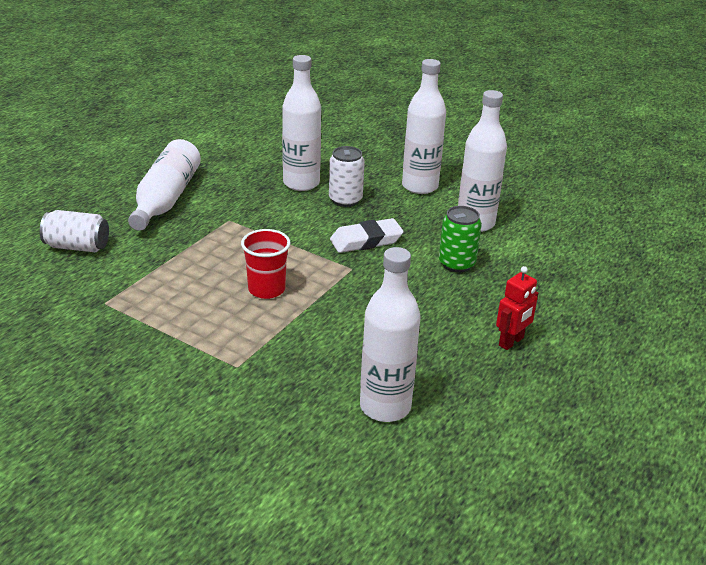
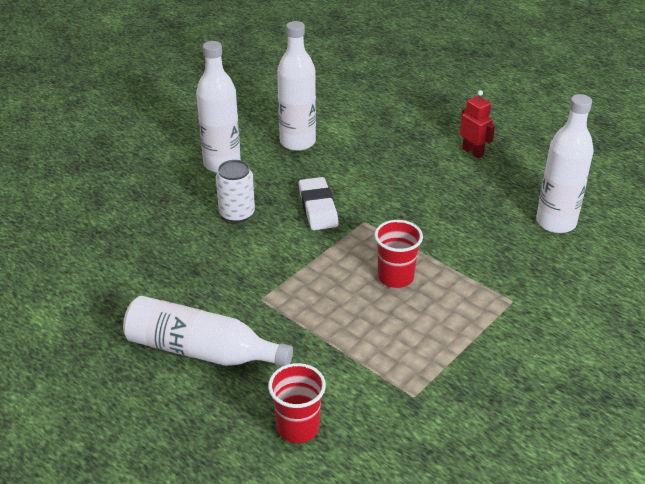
camera: 80 degrees left, 5 degrees up
white can [40,210,109,252] -> red cup [268,363,326,443]
white bottle [282,55,321,191] -> none
green can [439,206,482,272] -> none

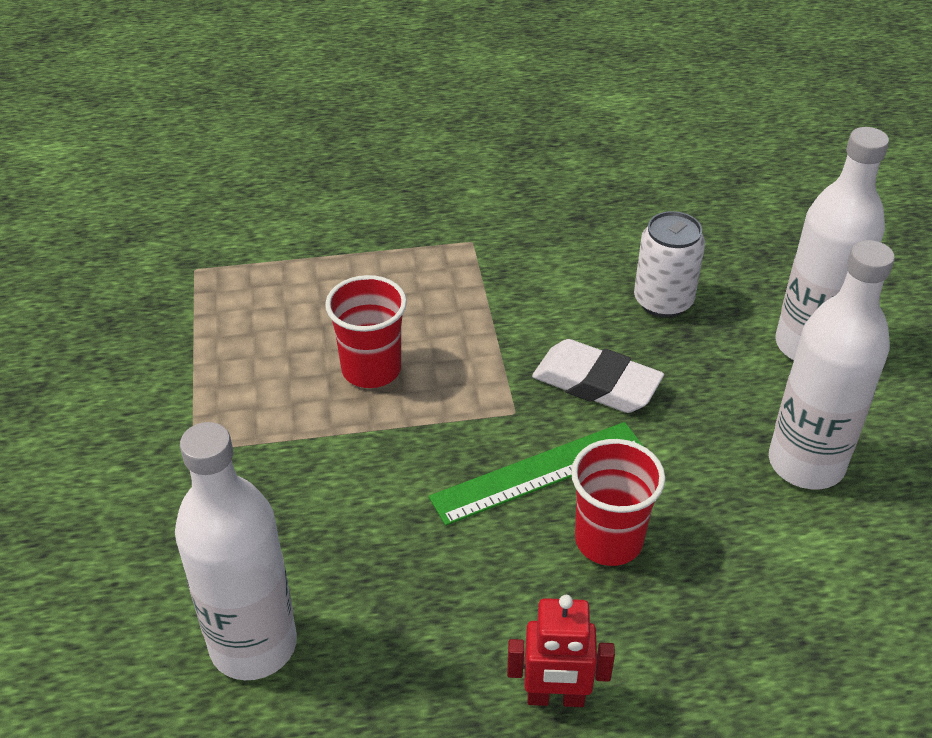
camera: 130 degrees right, 5 degrees up
white bottle [123,296,293,367] -> none
red cup [268,363,326,443] -> red cup moved to [571,439,665,566]
none -> green ruler [429,422,643,526]

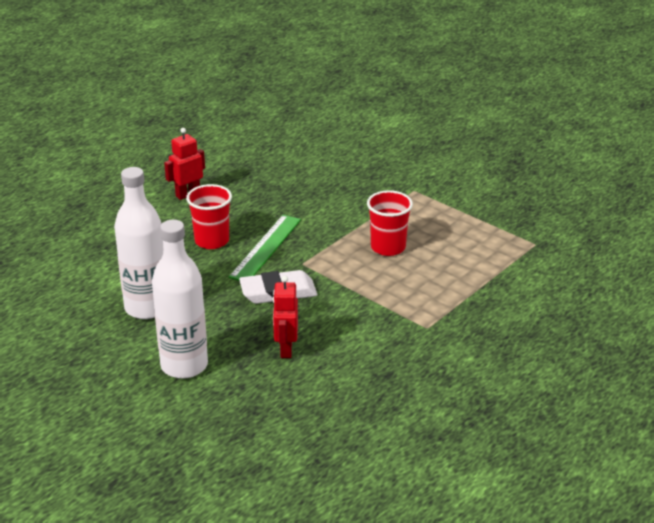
camera: 140 degrees right, 10 degrees down
white bottle [175,422,297,680] -> none
white can [634,211,705,318] -> red robot [273,276,298,358]

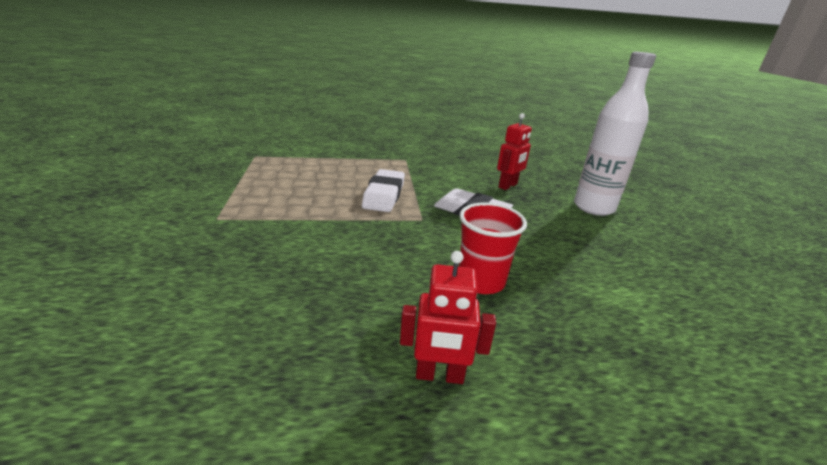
camera: 140 degrees left, 5 degrees down
white bottle [114,167,163,319] -> none
green ruler [229,215,301,281] -> none
red cup [367,190,413,256] -> none
none -> white eraser [362,169,405,212]

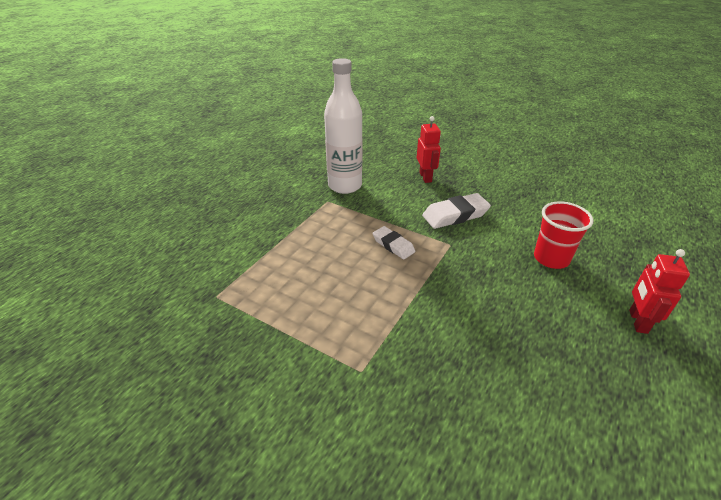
camera: 50 degrees left, 10 degrees up
white eraser [362,169,405,212] -> white eraser [373,226,415,259], size x0.64
red robot [400,251,496,384] -> red robot turned 150 degrees clockwise [629,249,690,334]
white bottle [574,52,656,216] -> white bottle moved to [324,58,362,194]

